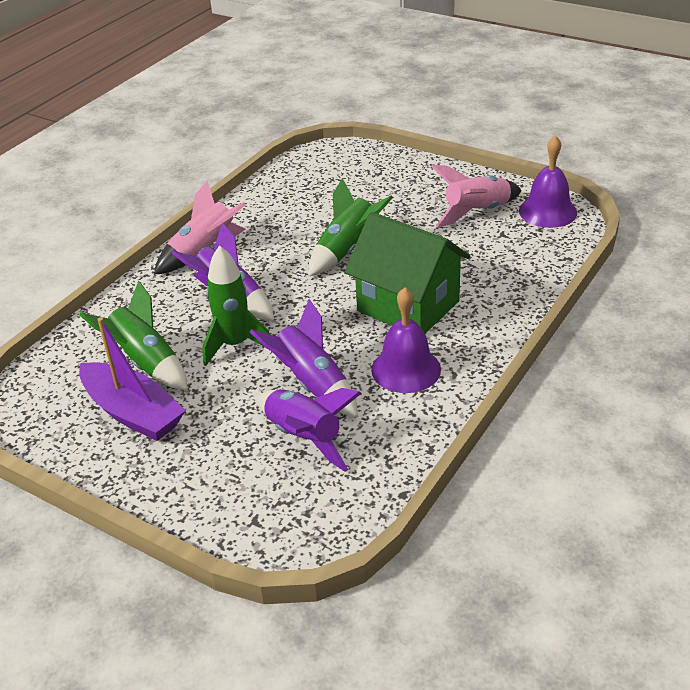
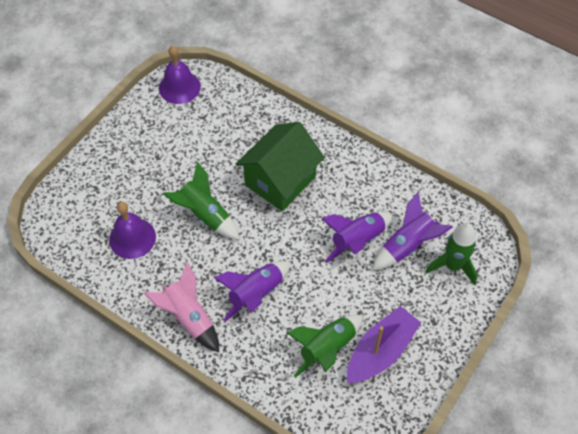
camera: 90 degrees left, 20 degrees up
green rocket [203,245,270,366] -> green rocket moved to [426,223,477,285]
purple bell [371,287,441,393] -> purple bell moved to [109,202,156,259]
pink rocket [431,164,522,227] -> none

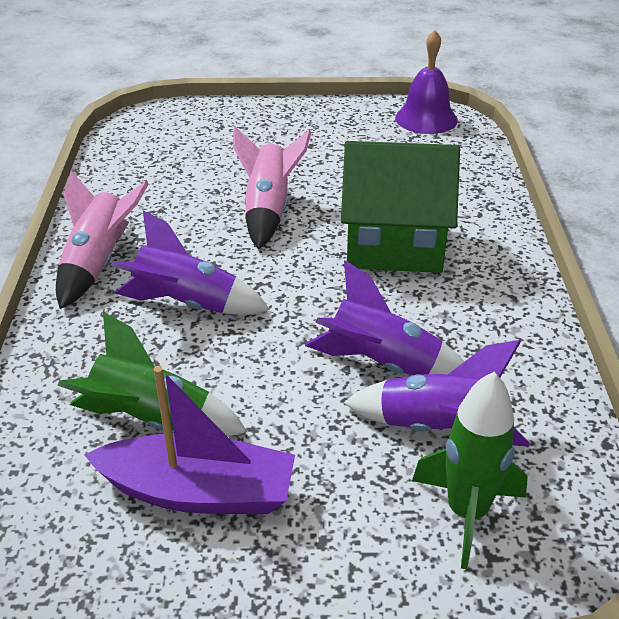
camera: 55 degrees right, 20 degrees down
purple bell [109,202,156,259] -> none
green rocket [163,162,240,240] -> pink rocket [233,127,311,250]

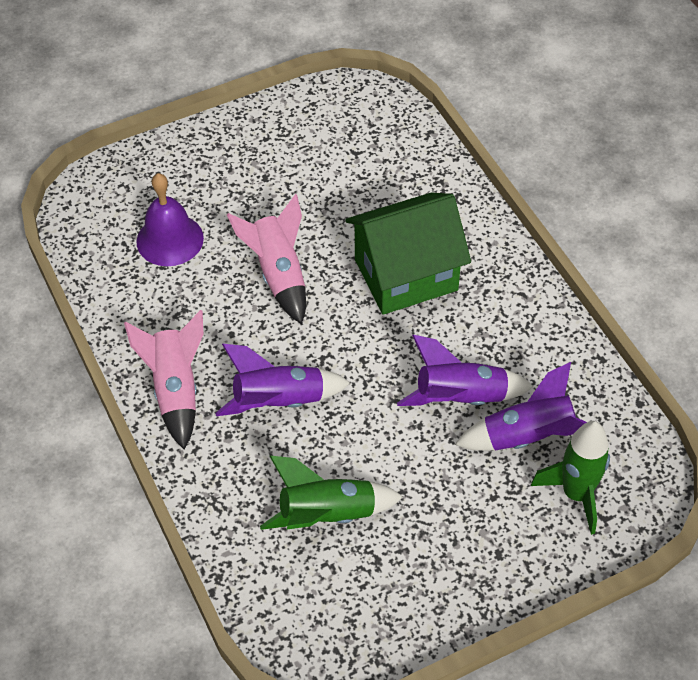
camera: 25 degrees left, 15 degrees up
purple boat [84,366,295,514] -> none
purple bell [395,30,458,134] -> purple bell moved to [137,173,204,266]

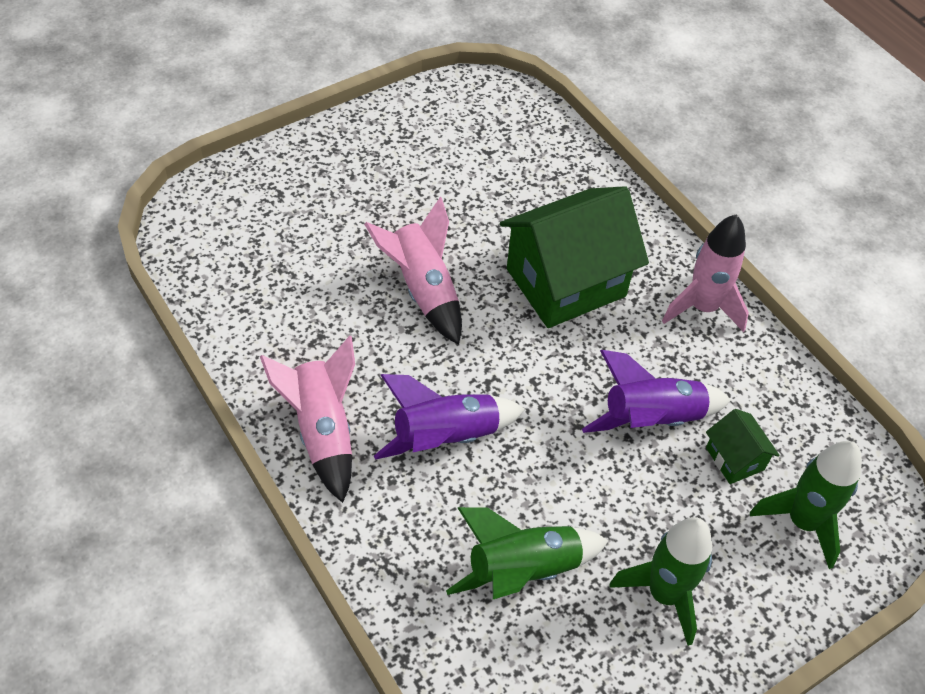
camera: 10 degrees left, 0 degrees up
purple bell [137,173,204,266] -> none
purple rocket [454,362,587,451] -> green house [706,409,780,484]
none -> green rocket [609,517,712,646]
none -> pink rocket [662,214,749,332]

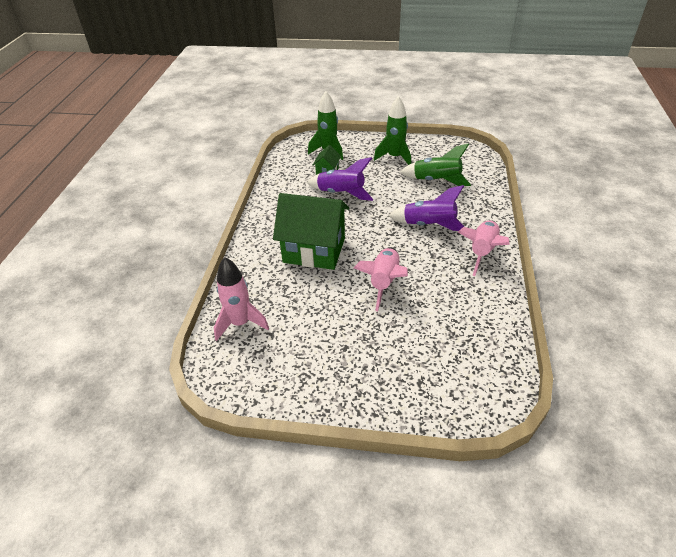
camera: 135 degrees left, 10 degrees down
pink rocket [662,214,749,332] -> pink rocket moved to [214,257,269,341]

